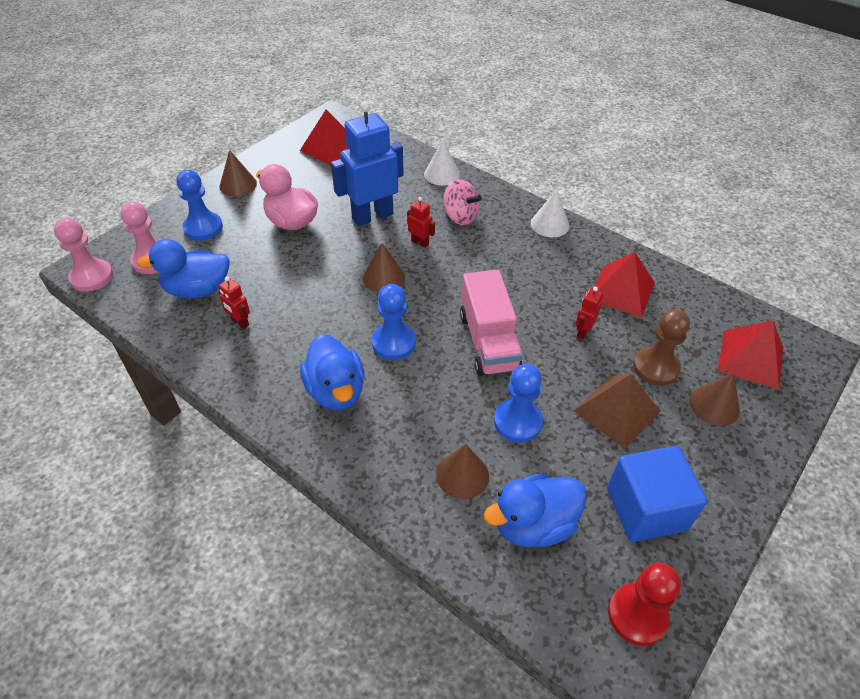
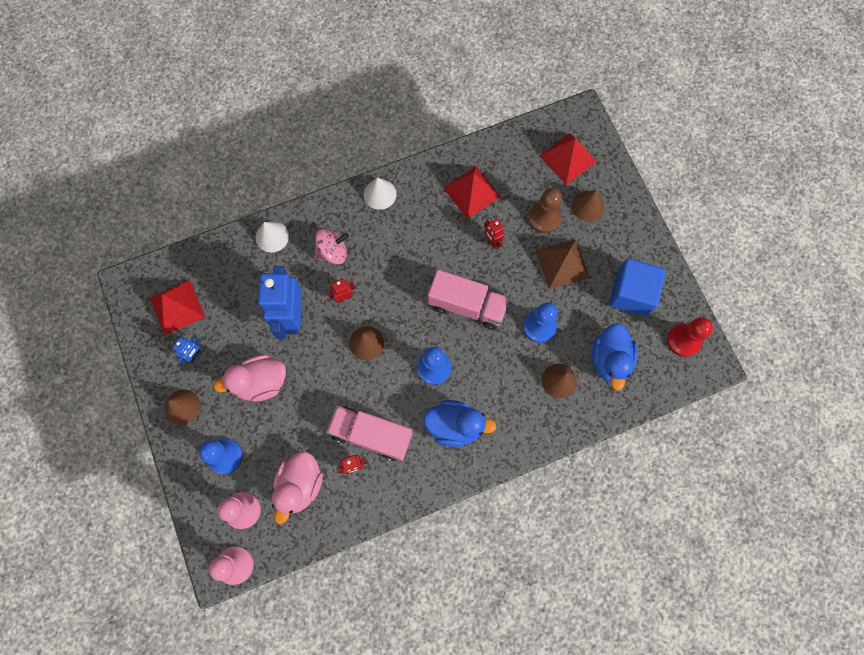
camera: 60 degrees left, 25 degrees up
blue duck [137,239,230,299] -> pink duck [272,451,323,524]
none -> blue robot [173,336,201,365]
none -> pink truck [326,405,413,461]

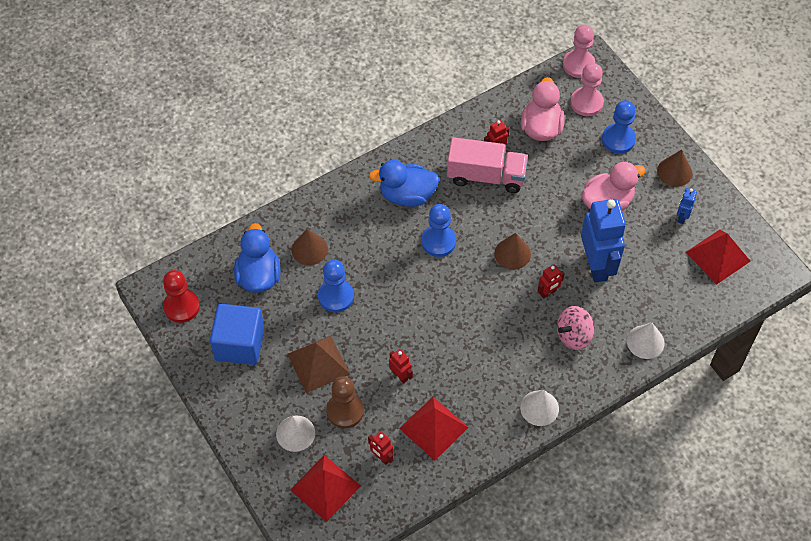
camera: 170 degrees right, 15 degrees down
pink truck [428,270,510,330] -> none
brown cone [572,190,605,222] -> white cone [276,415,315,452]
none -> red robot [368,431,393,465]

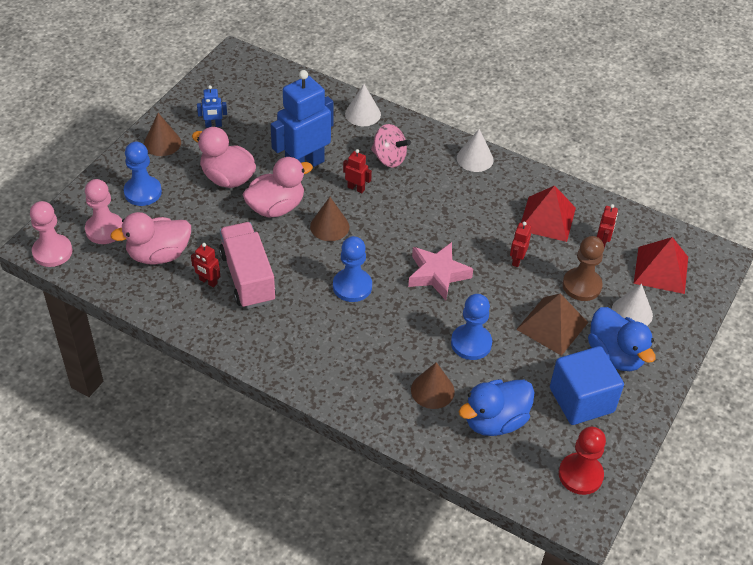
camera: 120 degrees left, 10 degrees down
blue duck [369,160,439,207] -> blue duck moved to [588,307,655,371]
red pyramid [686,230,751,285] -> none
none -> pink duck [243,157,313,218]
none -> pink star [408,242,473,300]

